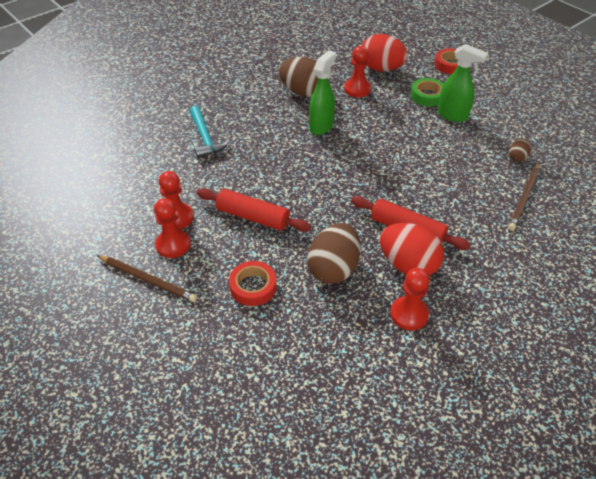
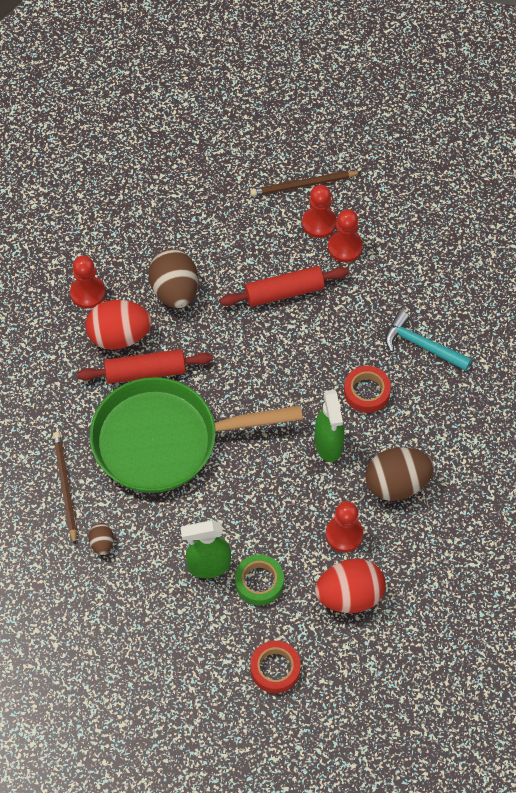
camera: 140 degrees right, 15 degrees up
red tape [229,261,277,306] -> red tape moved to [344,366,391,413]
none -> green pan [90,377,303,493]

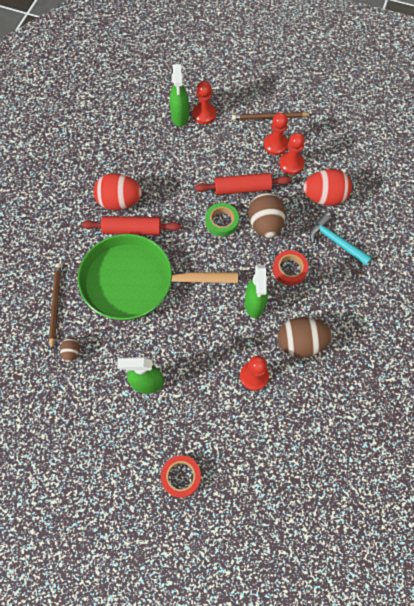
camera: 10 degrees right, 5 degrees up
red pawn [70,256,106,309] -> red pawn moved to [192,81,216,124]
brown egg [149,249,198,309] -> brown egg moved to [248,192,286,238]
green tape [235,554,284,605] -> green tape moved to [205,203,239,237]
red egg [315,559,386,613] -> red egg moved to [303,169,352,206]
none -> green spray bottle [170,64,189,127]

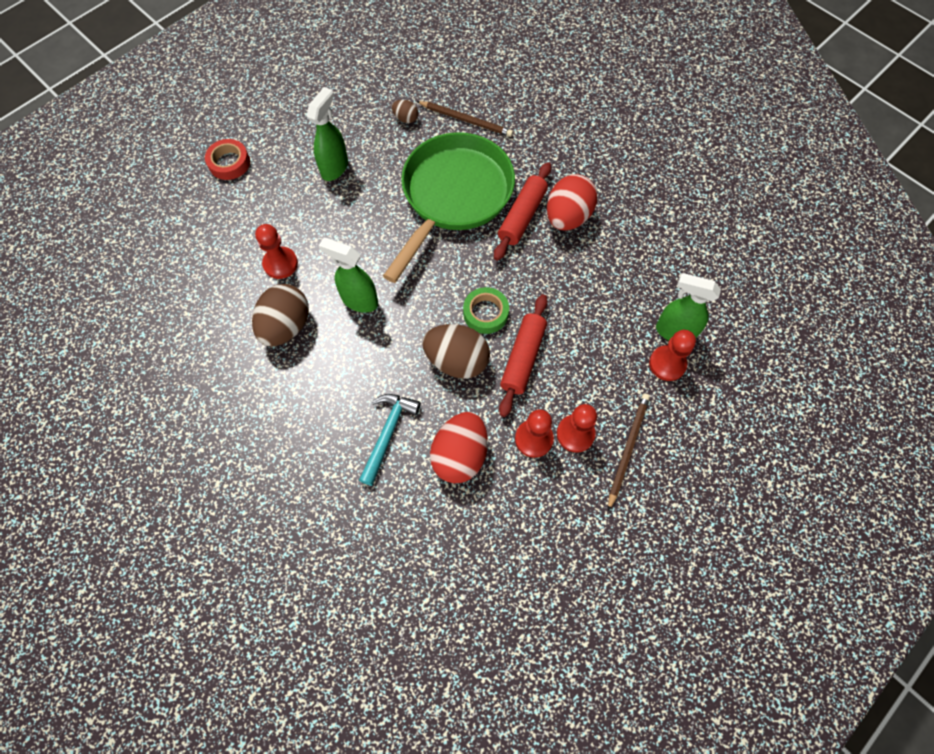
camera: 115 degrees right, 0 degrees up
red tape [273,250,309,286] -> none
turquoise hammer [310,214,372,266] -> turquoise hammer turned 45 degrees counterclockwise [359,394,421,486]

